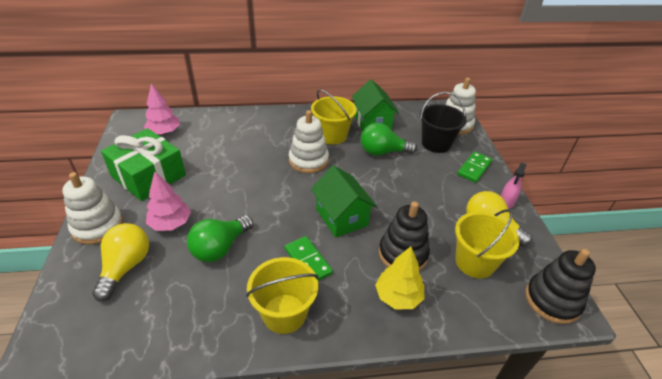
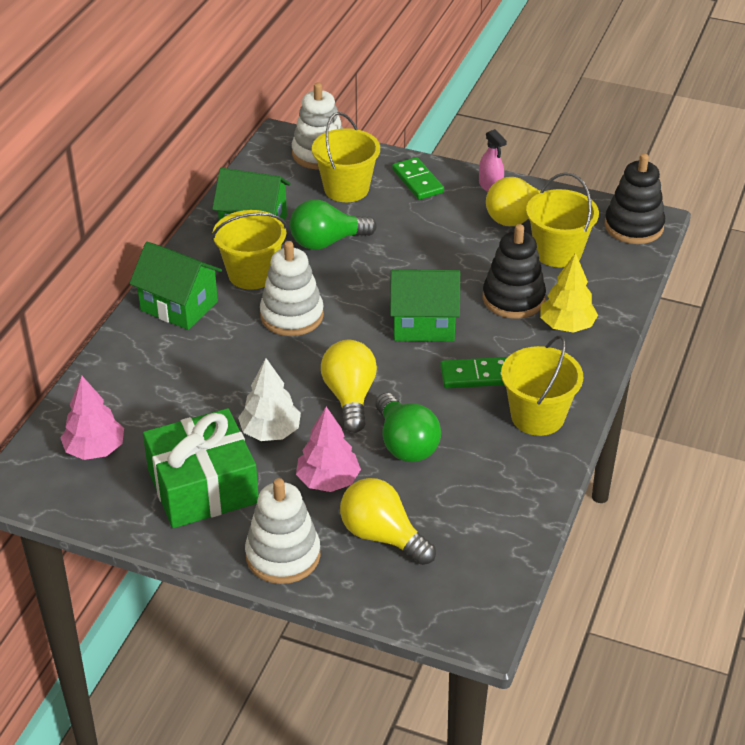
camera: 60 degrees left, 0 degrees up
green light bulb [361,123,417,156] -> green light bulb turned 45 degrees clockwise [290,199,376,250]
black bucket [420,92,467,153] -> yellow bucket [312,112,380,202]
none -> green house [129,242,222,330]
none -> white tree [238,358,301,441]
none -> yellow light bulb [321,340,377,433]

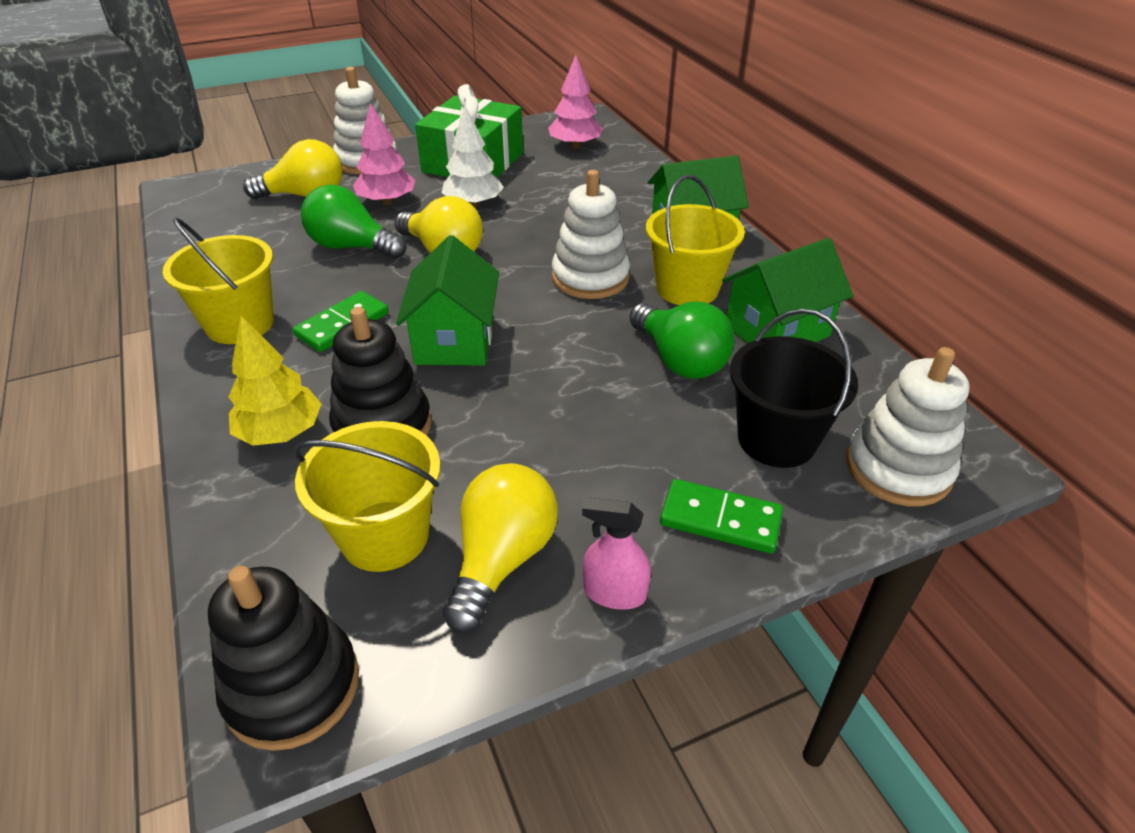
camera: 135 degrees right, 0 degrees up
green light bulb [290,199,376,250] -> green light bulb turned 120 degrees clockwise [630,302,735,378]
yellow bucket [312,112,380,202] -> black bucket [730,308,858,468]
green house [390,269,460,342] -> green house turned 45 degrees counterclockwise [396,235,499,366]

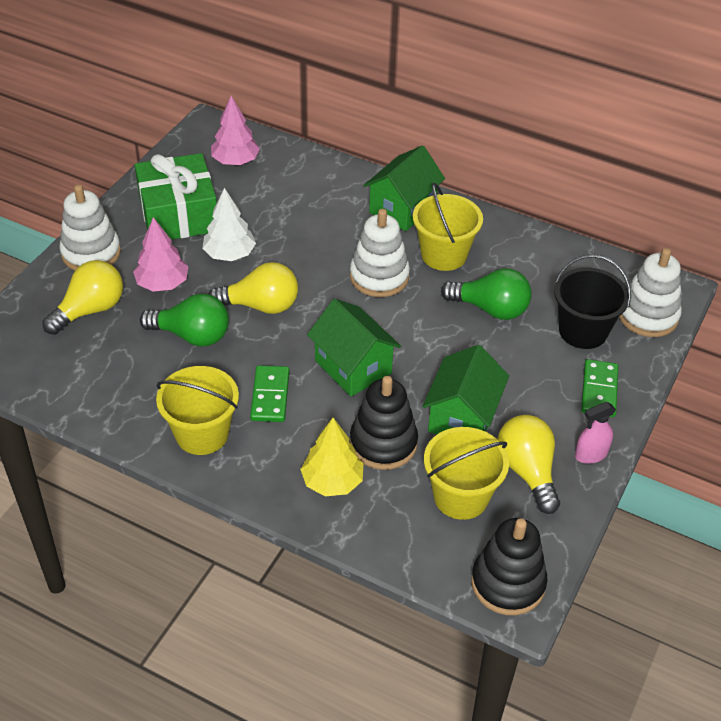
camera: 40 degrees left, 5 degrees up
green light bulb [301,185,407,259] -> green light bulb turned 150 degrees counterclockwise [140,294,229,346]
green domino [660,479,783,554] -> green domino turned 60 degrees counterclockwise [581,359,618,417]
green house [722,238,854,343] -> green house moved to [423,345,509,434]

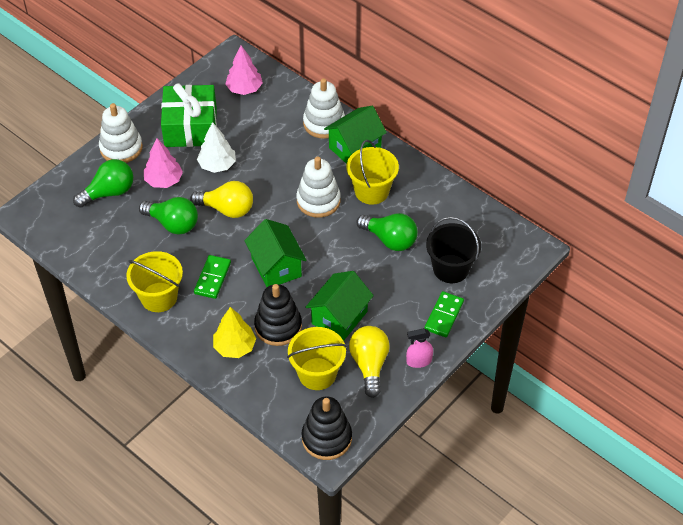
camera: 15 degrees right, 5 degrees up
yellow light bulb [42,260,123,335] -> green light bulb [73,159,133,208]
white stacking toy [619,248,682,337] -> white stacking toy moved to [303,78,345,139]

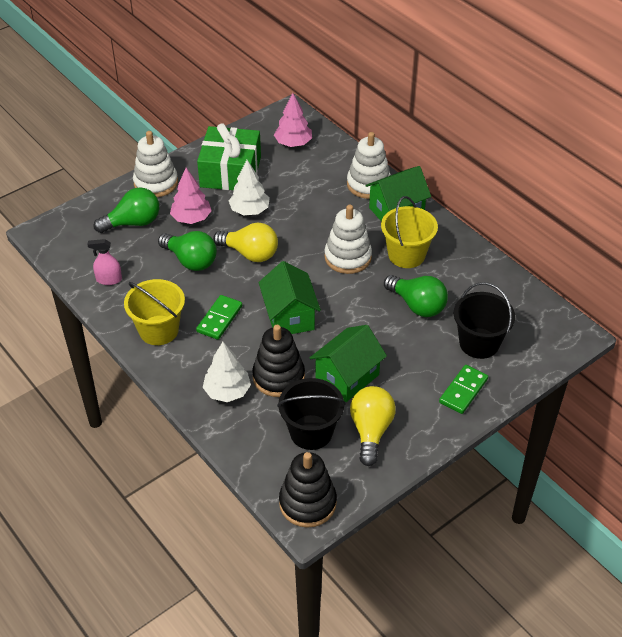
camera: 10 degrees right, 5 degrees down
yellow tree [213,307,256,358] -> white tree [203,342,251,402]
yellow bucket [287,327,347,390] -> black bucket [277,378,346,450]
pink spray bottle [406,328,433,368] -> pink spray bottle moved to [87,239,122,285]

